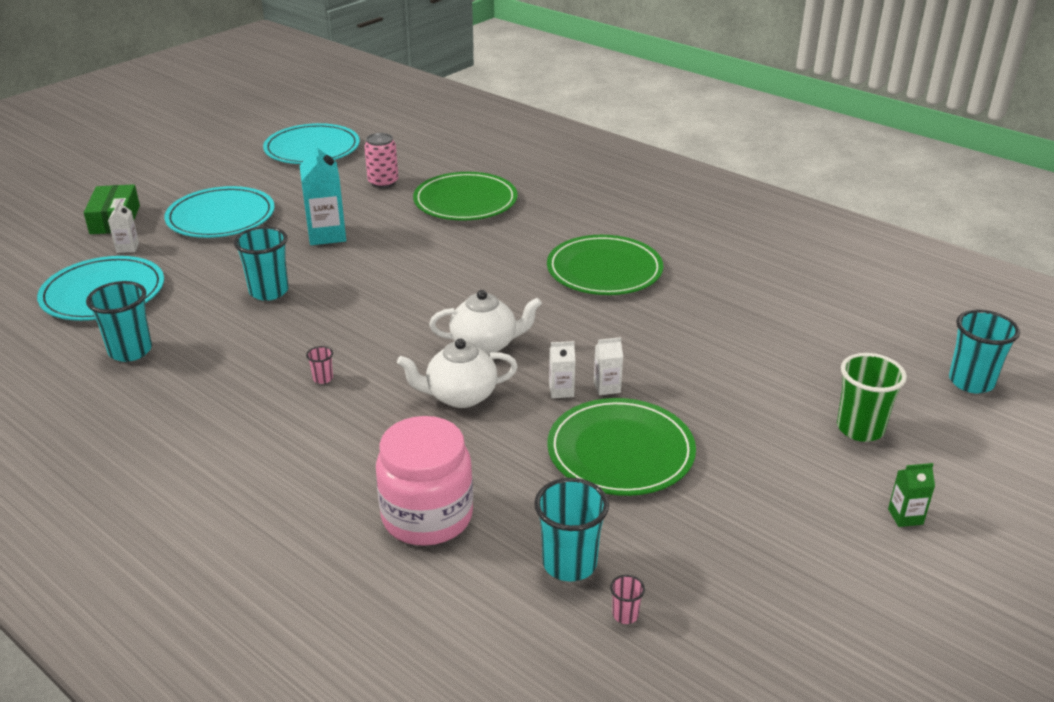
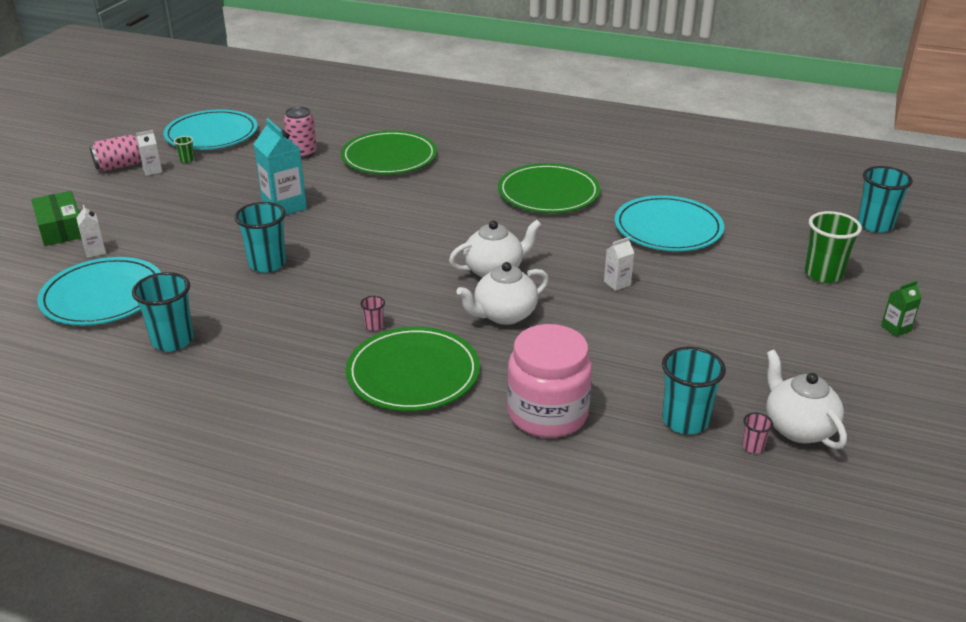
camera: 20 degrees left, 0 degrees up
turquoise plate [164,186,275,238] -> turquoise plate moved to [614,195,724,251]
green plate [547,398,696,496] -> green plate moved to [346,327,480,411]
white carton [549,341,575,398] -> white carton moved to [136,130,162,176]
none -> pink can [90,135,141,171]
none -> green cup [174,136,194,163]
none -> white teapot [766,350,847,449]

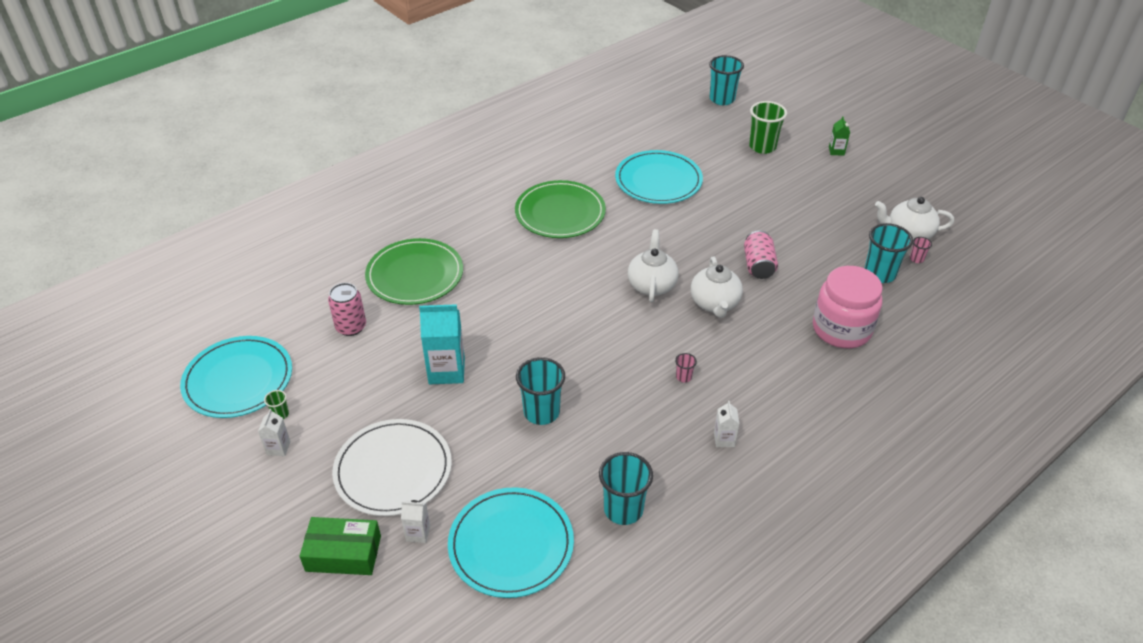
camera: 60 degrees left, 10 degrees up
pink can [90,135,141,171] -> pink can moved to [744,230,778,279]
green plate [346,327,480,411] -> none
white carton [604,237,634,291] -> white carton moved to [714,400,740,447]
none -> white plate [332,419,452,516]

